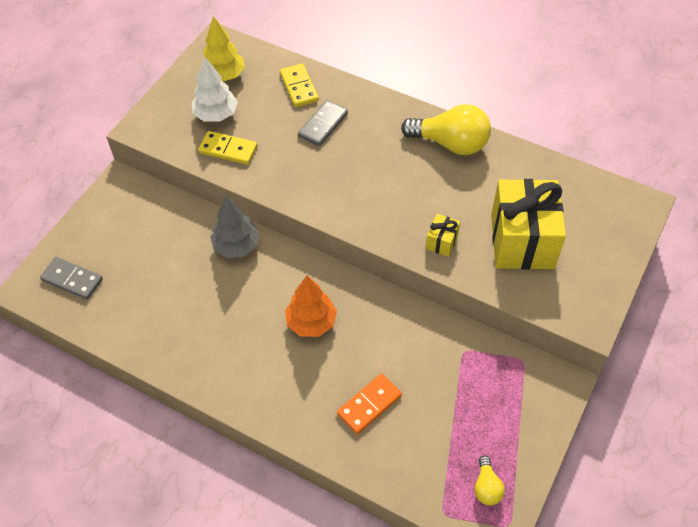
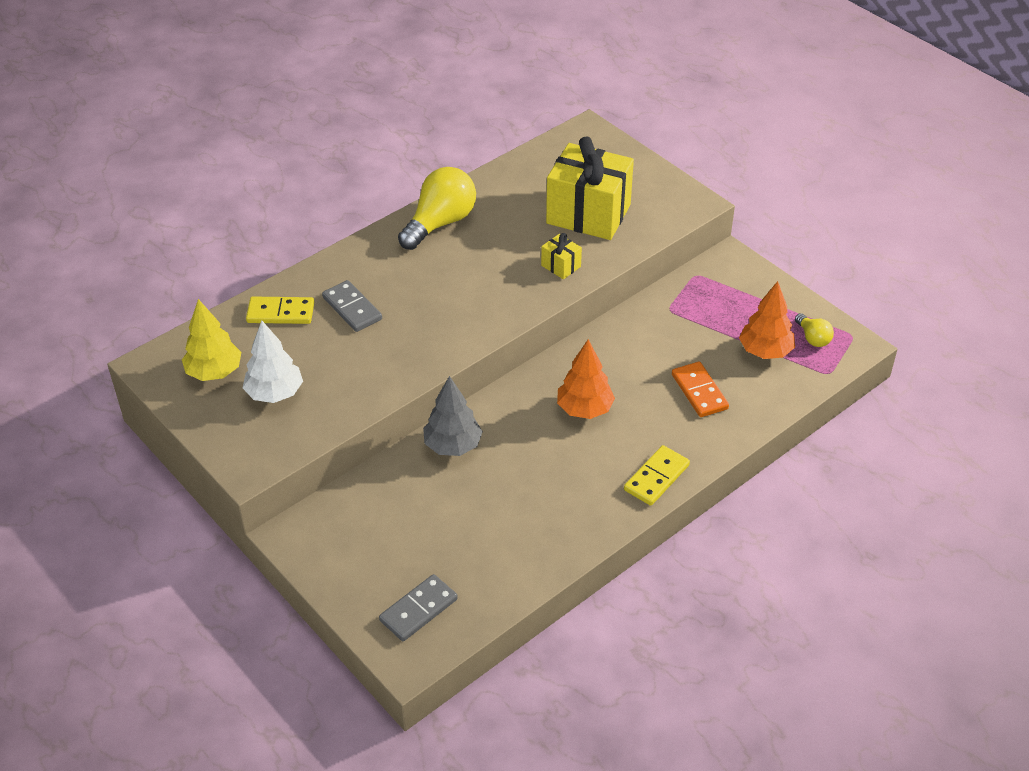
camera: 70 degrees left, 10 degrees down
yellow domino [198,131,258,165] -> yellow domino moved to [624,445,690,506]
yellow light bulb [474,455,505,505] -> yellow light bulb turned 45 degrees clockwise [795,313,834,347]
none -> orange tree [739,281,795,359]

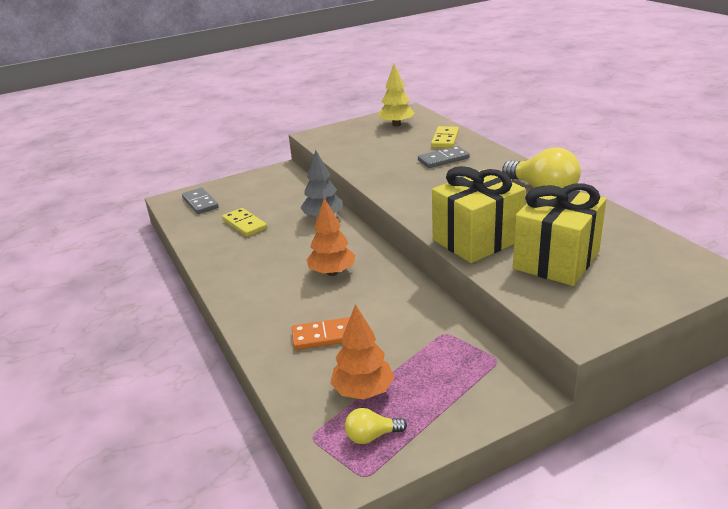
camera: 105 degrees right, 15 degrees down
white tree [243,321,303,403] -> none
yellow gift [541,233,582,279] -> yellow gift [432,166,526,263], size x2.34
yellow domino [624,445,690,506] -> yellow domino moved to [222,208,267,237]

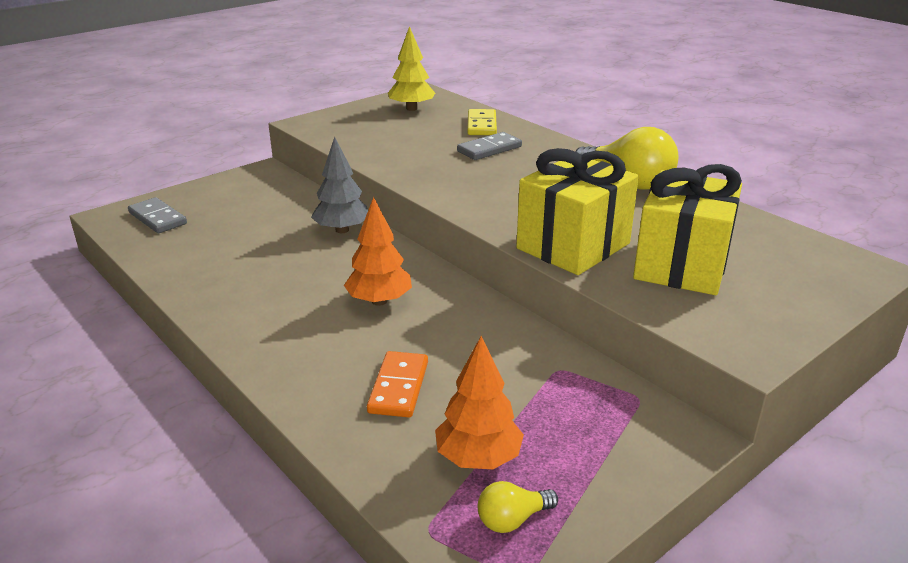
camera: 15 degrees left, 0 degrees up
yellow domino [222,208,267,237] -> none
orange domino [292,317,350,350] -> orange domino turned 60 degrees counterclockwise [367,351,428,417]

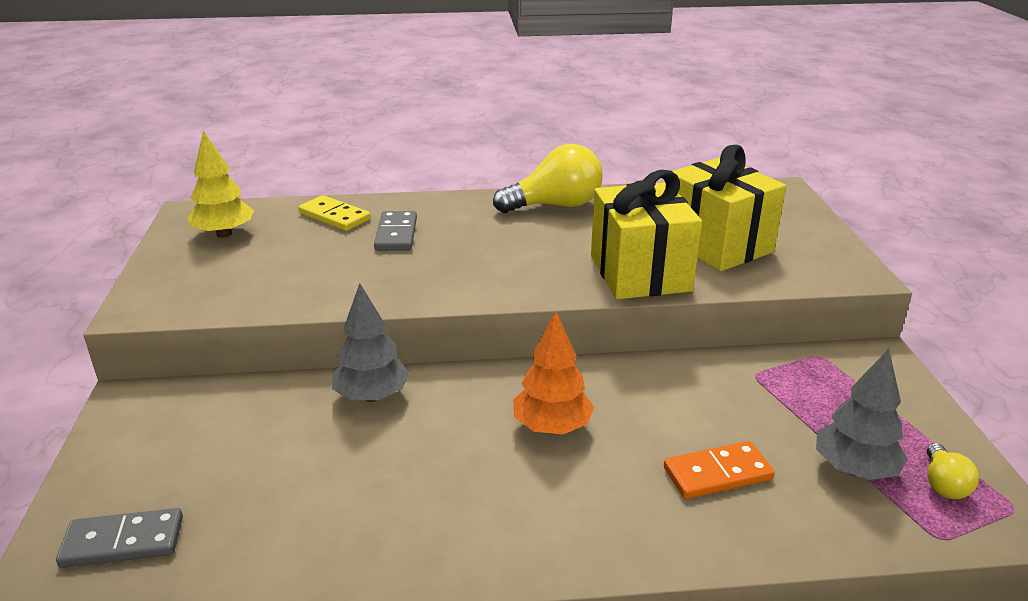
camera: 55 degrees left, 0 degrees up
orange domino [367,351,428,417] -> orange domino turned 60 degrees counterclockwise [664,441,775,499]
orange tree [435,336,524,469] -> grey tree [816,349,908,480]

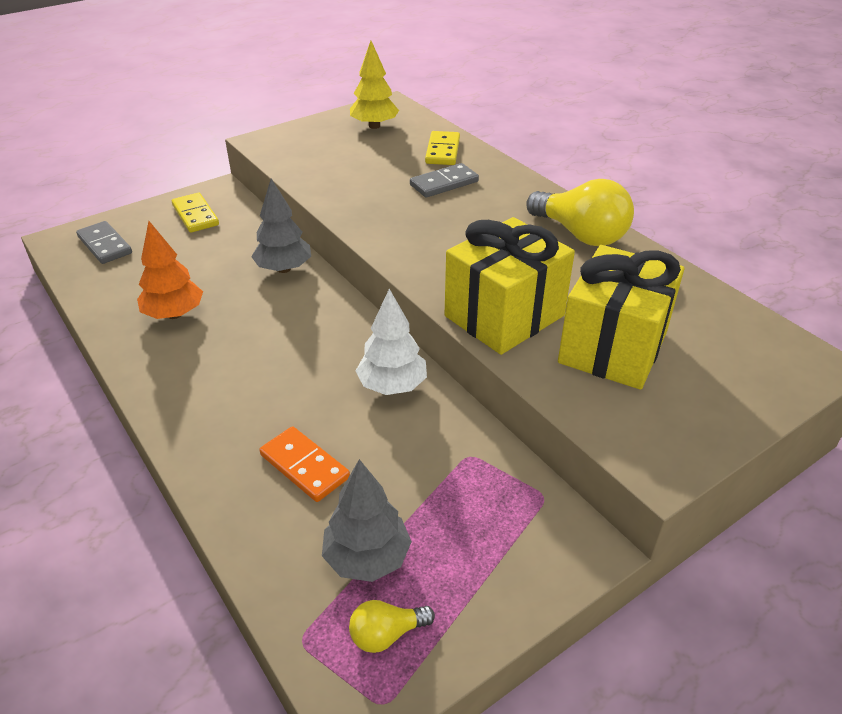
camera: 60 degrees right, 10 degrees up
orange tree [513,311,594,434] -> orange tree moved to [137,221,203,319]
none -> yellow domino [172,193,219,233]
none -> white tree [356,289,427,395]

